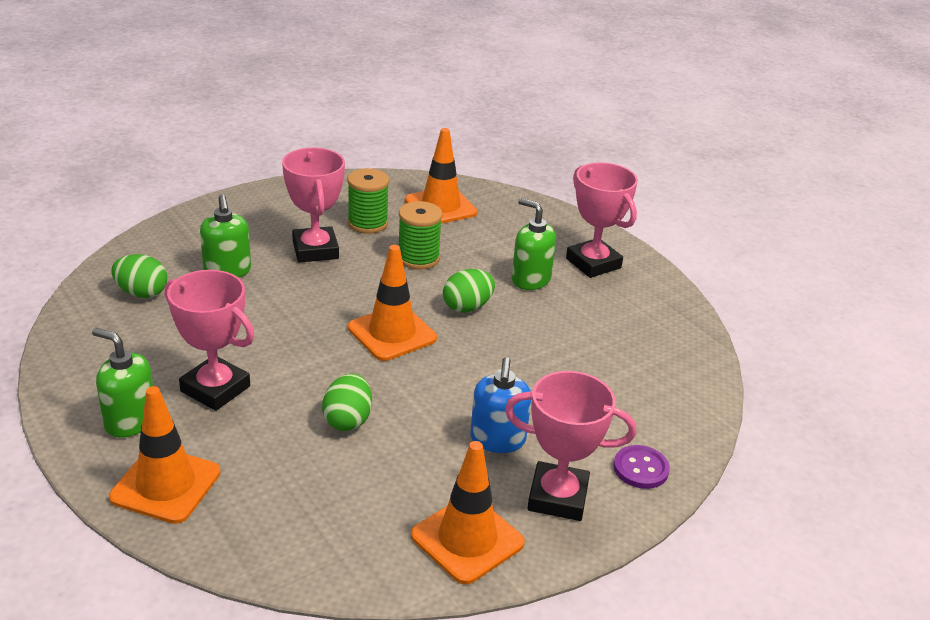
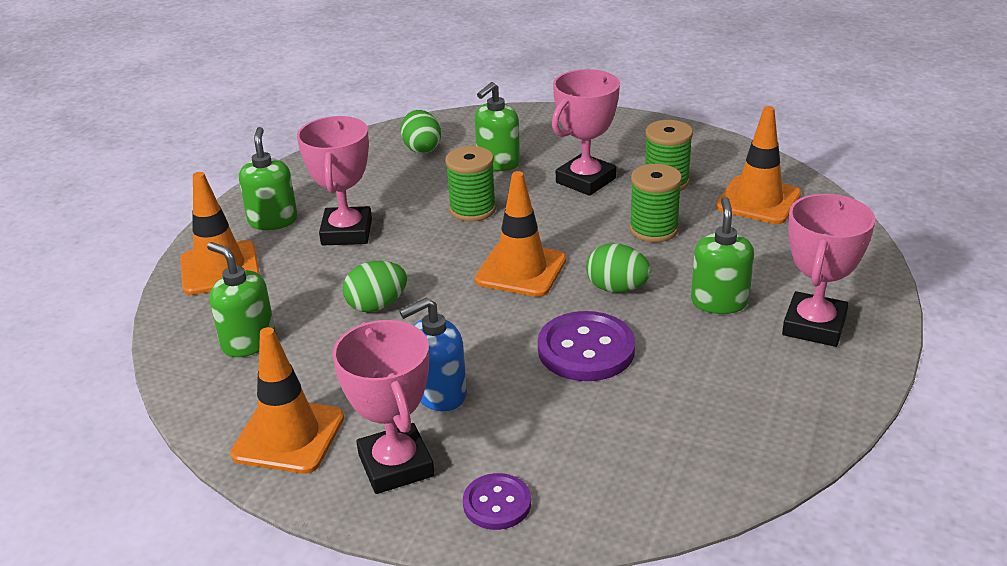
camera: 60 degrees right, 0 degrees up
none -> green soap dispenser [207,242,275,357]
none -> green spool [445,146,496,222]
none -> purple button [538,311,635,381]

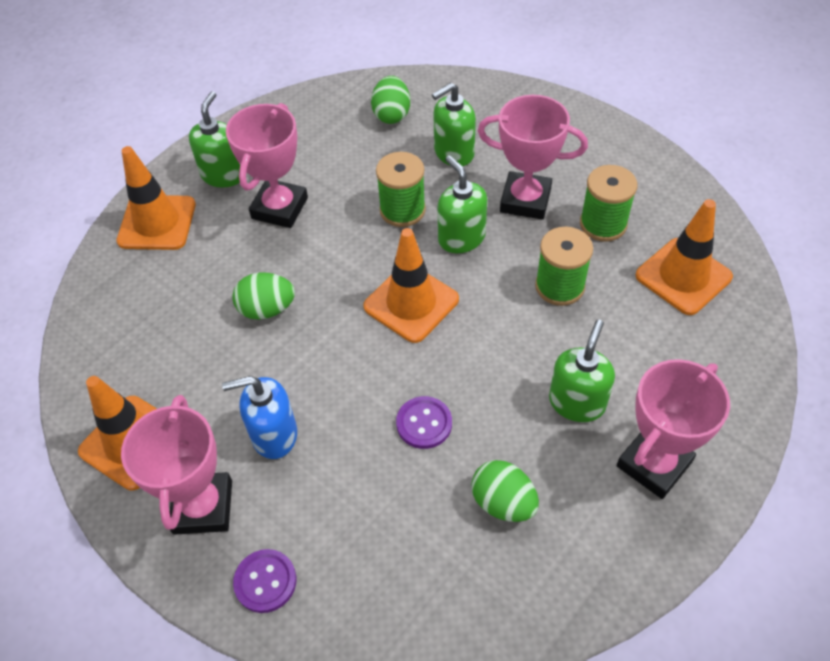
camera: 20 degrees right, 20 degrees up
green soap dispenser [207,242,275,357] -> green soap dispenser moved to [438,155,487,253]
purple button [538,311,635,381] -> purple button [396,396,452,449], size x0.60
pink trophy [552,69,620,196] -> pink trophy turned 45 degrees clockwise [478,95,588,220]
green egg [586,243,651,293] -> green egg moved to [471,460,539,522]

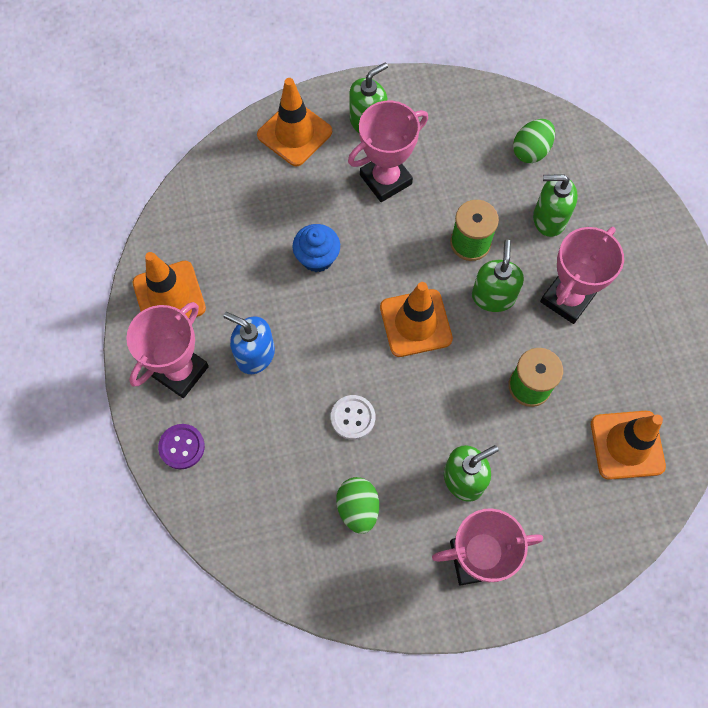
camera: 35 degrees right, 15 degrees up
green egg [232,273,295,320] -> blue cupcake [293,224,340,272]
purple button [396,396,452,449] -> white button [331,395,375,440]
pink trophy [478,95,588,220] -> pink trophy turned 75 degrees clockwise [540,227,624,324]
green spool [580,165,637,242] -> none

